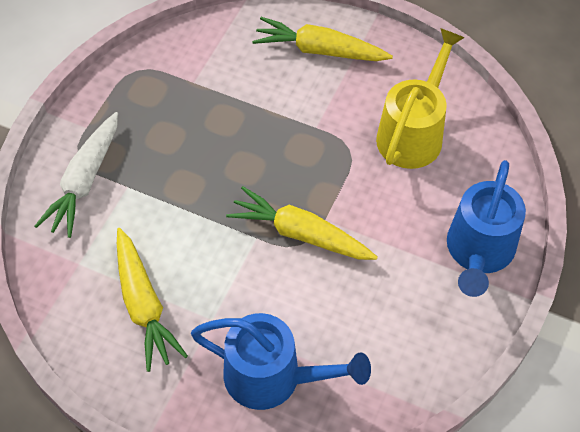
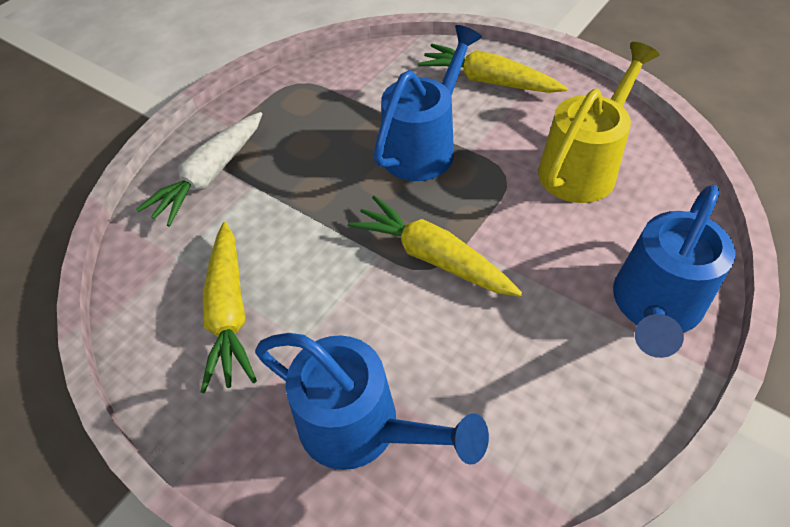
camera: 15 degrees right, 5 degrees down
none -> blue watering can [374,25,482,181]

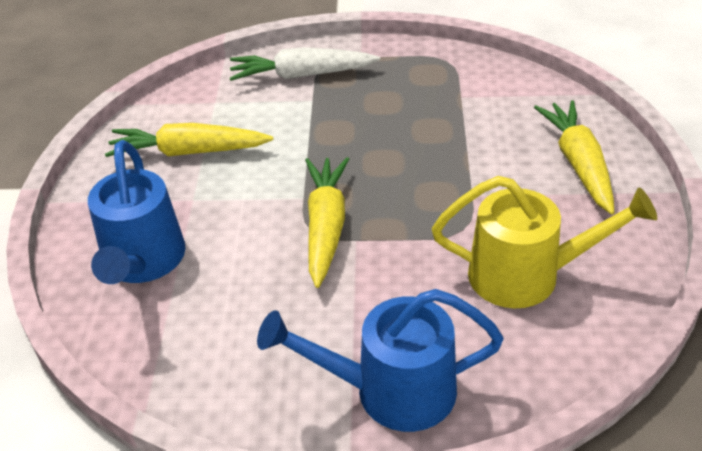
camera: 55 degrees right, 10 degrees down
yellow carrot [201,222,257,393] -> yellow carrot turned 45 degrees clockwise [105,123,273,157]
blue watering can [374,25,482,181] -> none

